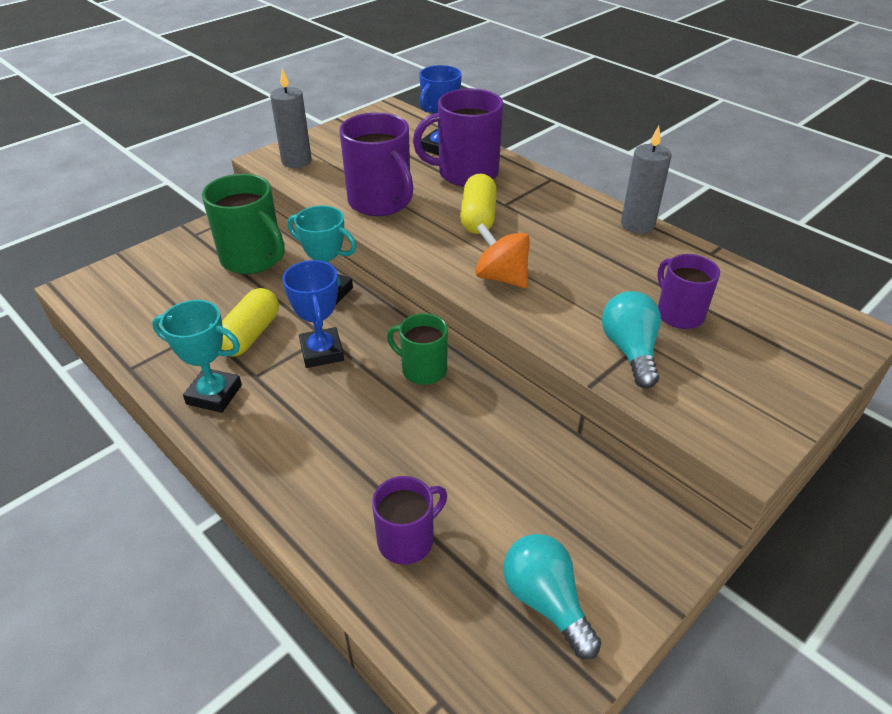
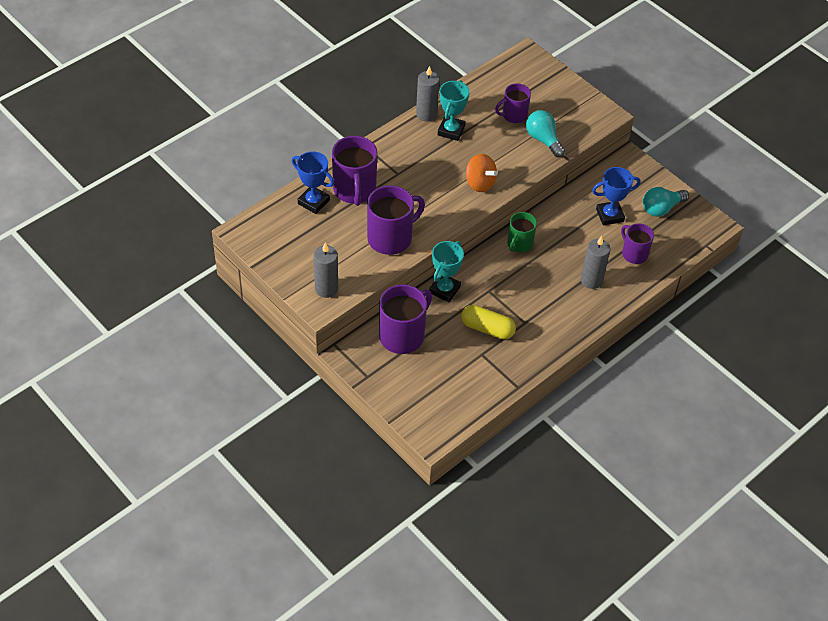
camera: 90 degrees left, 10 degrees up
turquoise trophy [152,300,242,413] -> turquoise trophy moved to [438,80,469,141]
green mug [202,174,285,274] -> purple mug [379,285,432,354]
blue trophy [282,260,344,368] -> blue trophy moved to [592,167,641,226]
yellow capsule [460,174,497,234] -> none
orange spinning top [475,223,530,288] -> orange spinning top turned 90 degrees counterclockwise [466,154,498,192]
turquoise light bulb [602,291,661,388] -> turquoise light bulb turned 60 degrees clockwise [526,110,565,157]
none -> grey candle [581,236,611,289]

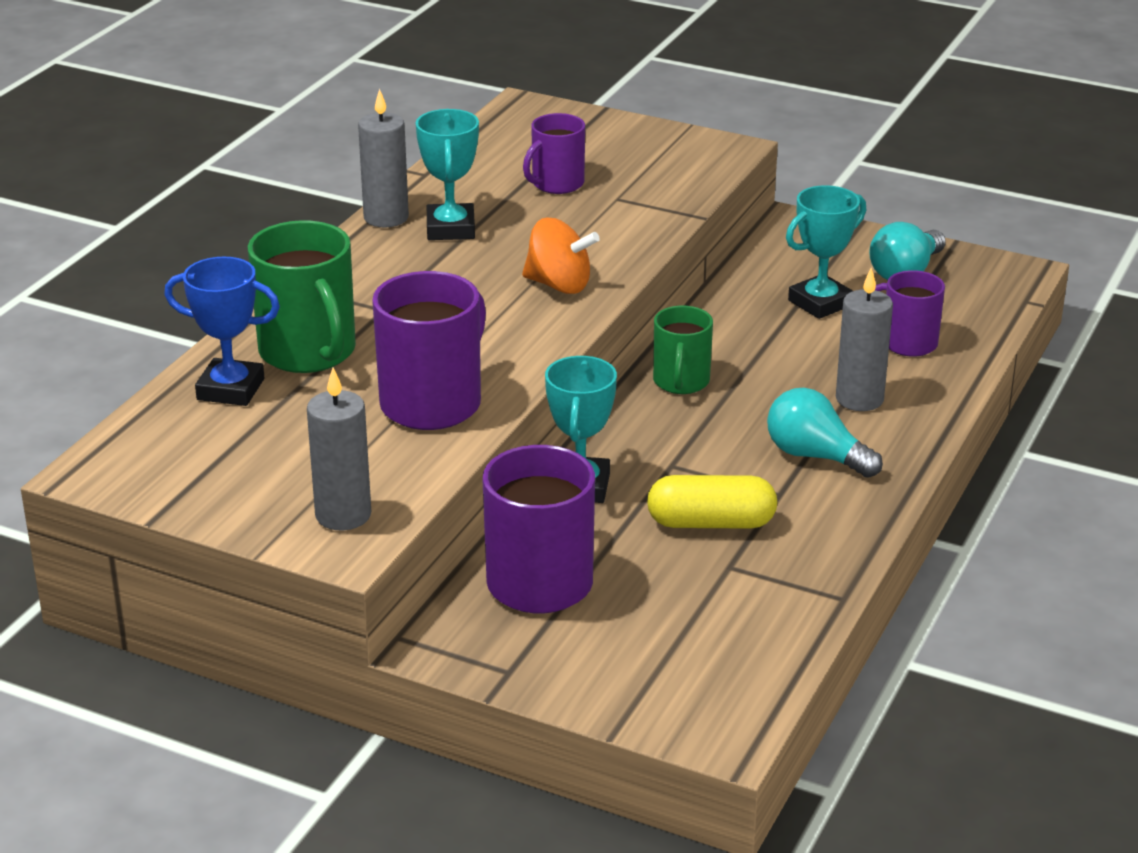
camera: 20 degrees left, 20 degrees down
purple mug [332,136,377,206] -> green mug [248,220,356,373]
turquoise light bulb [526,110,565,157] -> turquoise light bulb moved to [767,388,883,478]
blue trophy [592,167,641,226] -> turquoise trophy [786,185,866,319]

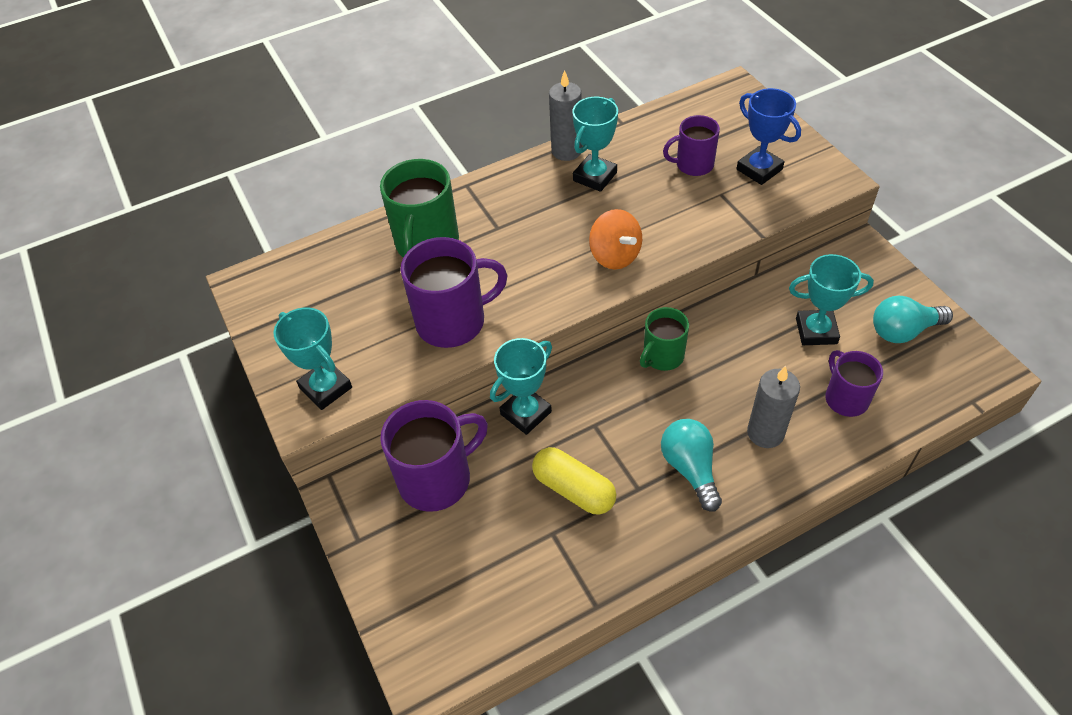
camera: 40 degrees right, 20 degrees up
blue trophy [164,257,280,406] -> blue trophy moved to [737,88,801,185]
grey candle [307,367,371,530] -> turquoise trophy [273,307,352,410]

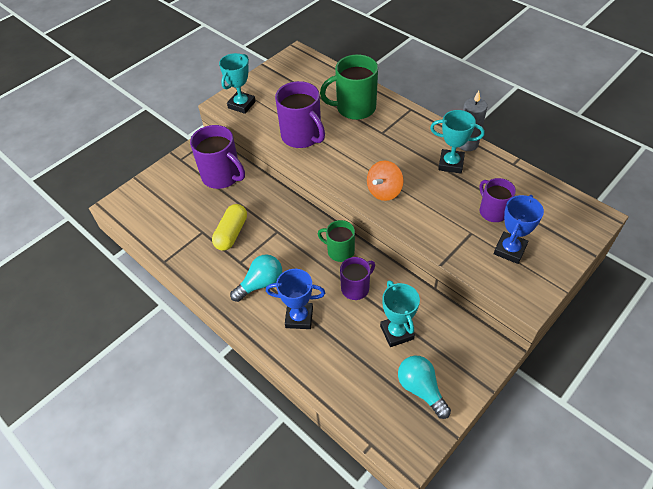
camera: 70 degrees right, 0 degrees up
turquoise trophy [490,338,552,435] -> none
grey candle [747,366,800,448] -> blue trophy [266,269,325,329]
purple mug [825,350,883,417] -> purple mug moved to [340,257,375,300]

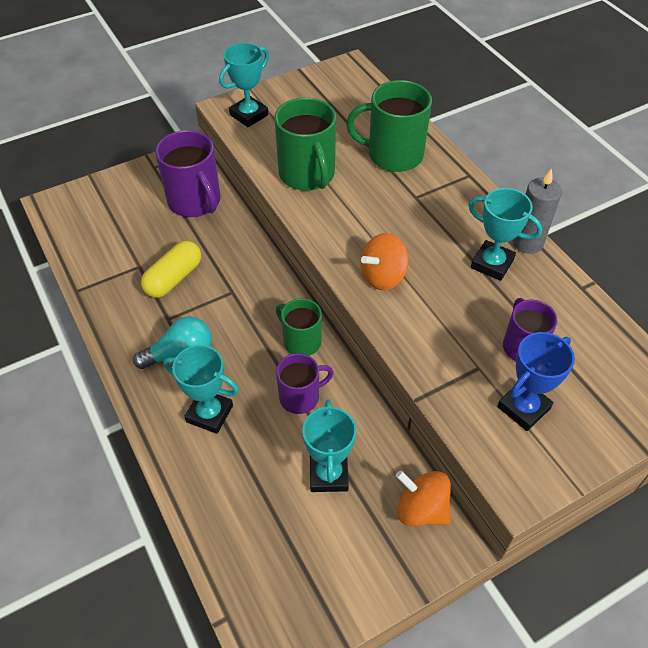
camera: 15 degrees right, 0 degrees up
blue trophy [266,269,325,329] -> turquoise trophy [163,345,239,434]
purple mug [275,81,325,148] -> green mug [275,97,336,191]
turquoise light bulb [398,356,451,419] -> none
none -> orange spinning top [396,471,451,526]

